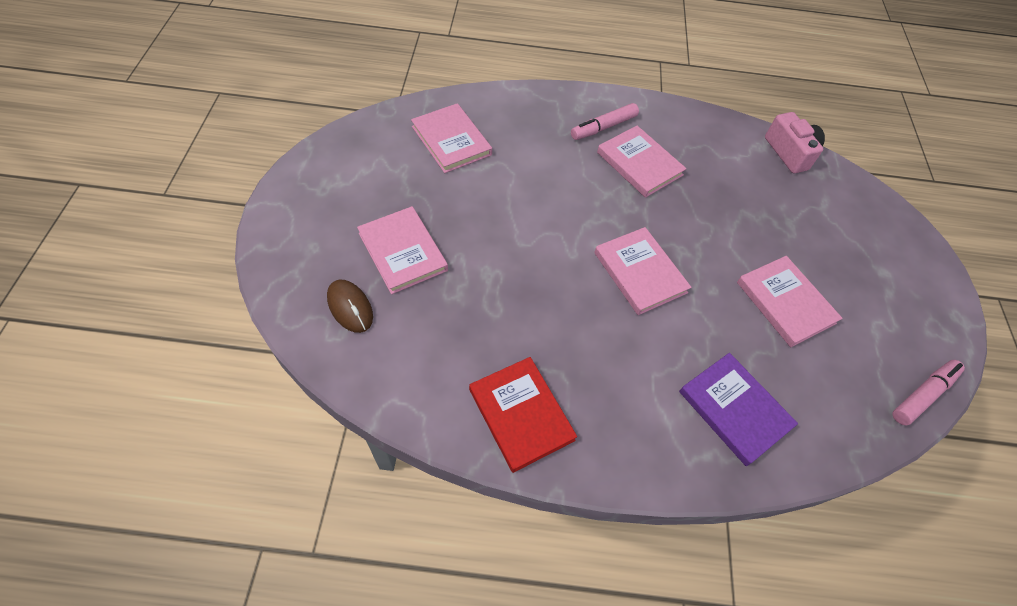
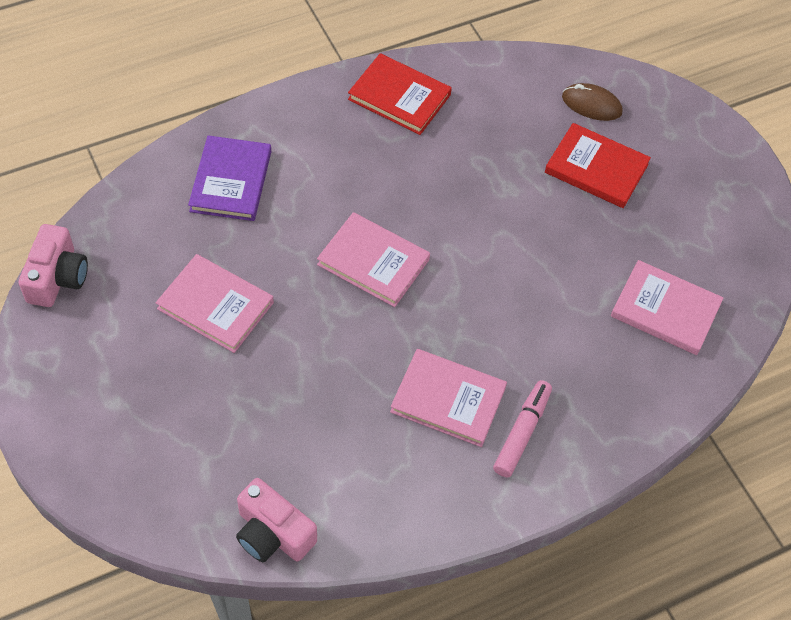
camera: 150 degrees right, 0 degrees up
pink book [357,206,448,294] -> red book [545,123,651,208]
purple book [679,353,798,466] -> purple book turned 75 degrees clockwise [188,135,271,221]
pink marker [893,360,965,426] -> pink camera [19,224,88,307]

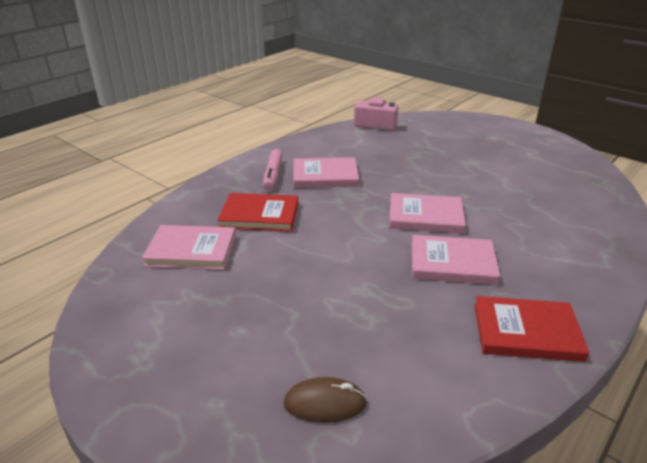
camera: 160 degrees right, 25 degrees down
pink camera [19,224,88,307] -> none
pink book [156,254,274,353] -> pink book moved to [411,235,500,285]
purple book [188,135,271,221] -> none
red book [545,123,651,208] -> red book moved to [218,193,298,232]

